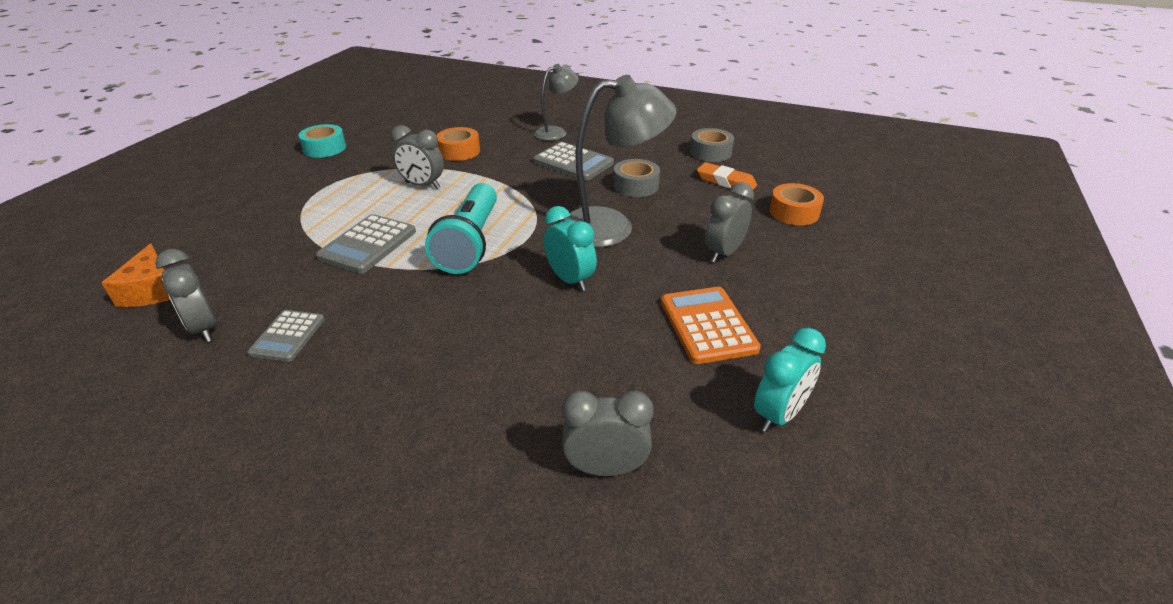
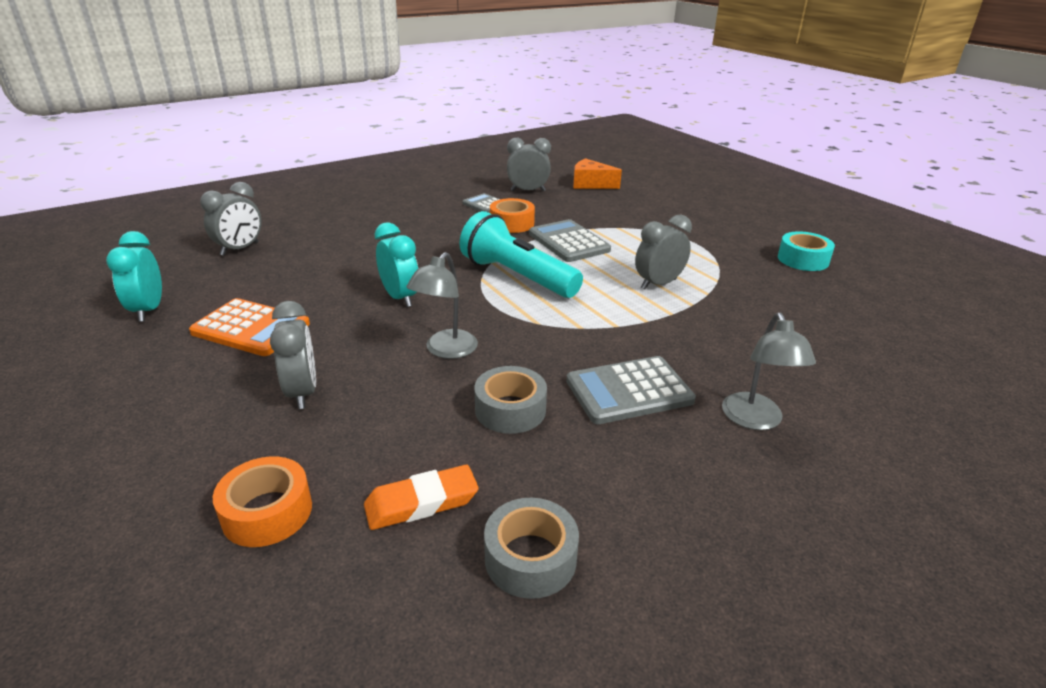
camera: 125 degrees right, 5 degrees down
orange tape [437,127,480,161] -> orange tape moved to [490,198,535,233]
turquoise clock [544,206,597,291] -> turquoise clock turned 120 degrees counterclockwise [375,222,419,307]
grey lamp [561,75,677,248] -> grey lamp [406,252,478,359], size x0.57

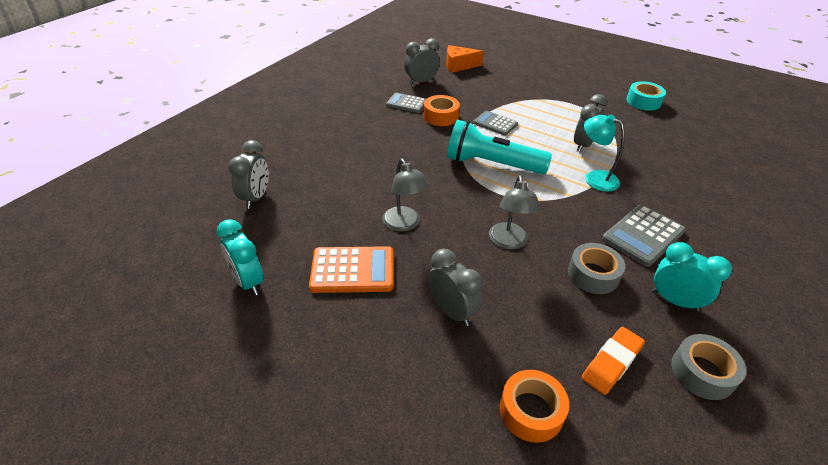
camera: 25 degrees left, 10 degrees up
turquoise clock [375,222,419,307] -> turquoise clock moved to [652,242,732,311]
grey calculator [529,219,611,262] -> grey calculator [473,111,518,136], size x0.66
grey lamp [722,312,816,430] -> grey lamp moved to [382,158,430,232]
none -> turquoise lamp [584,115,625,192]

